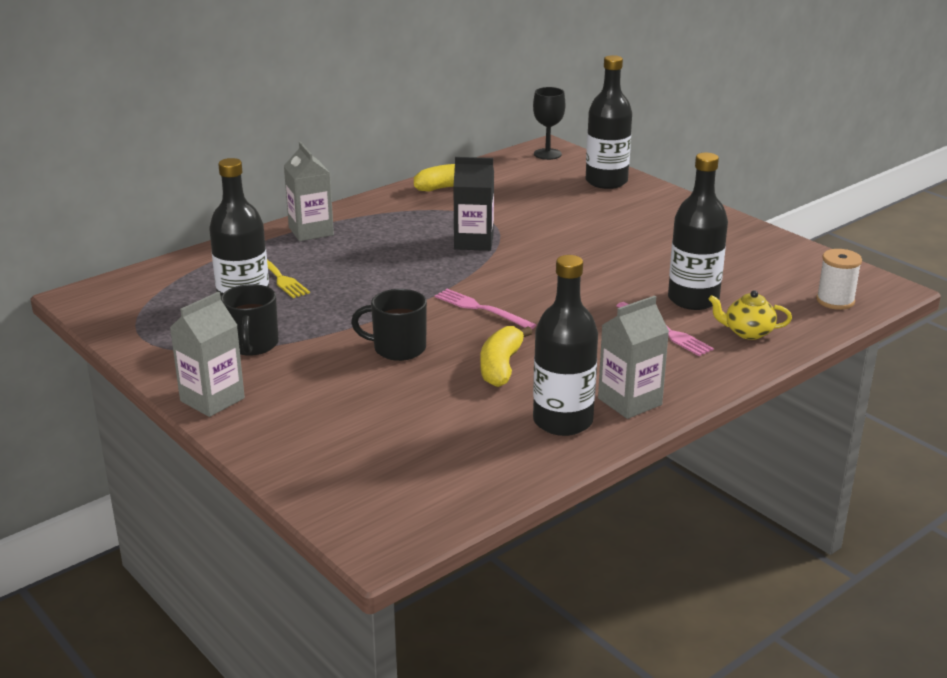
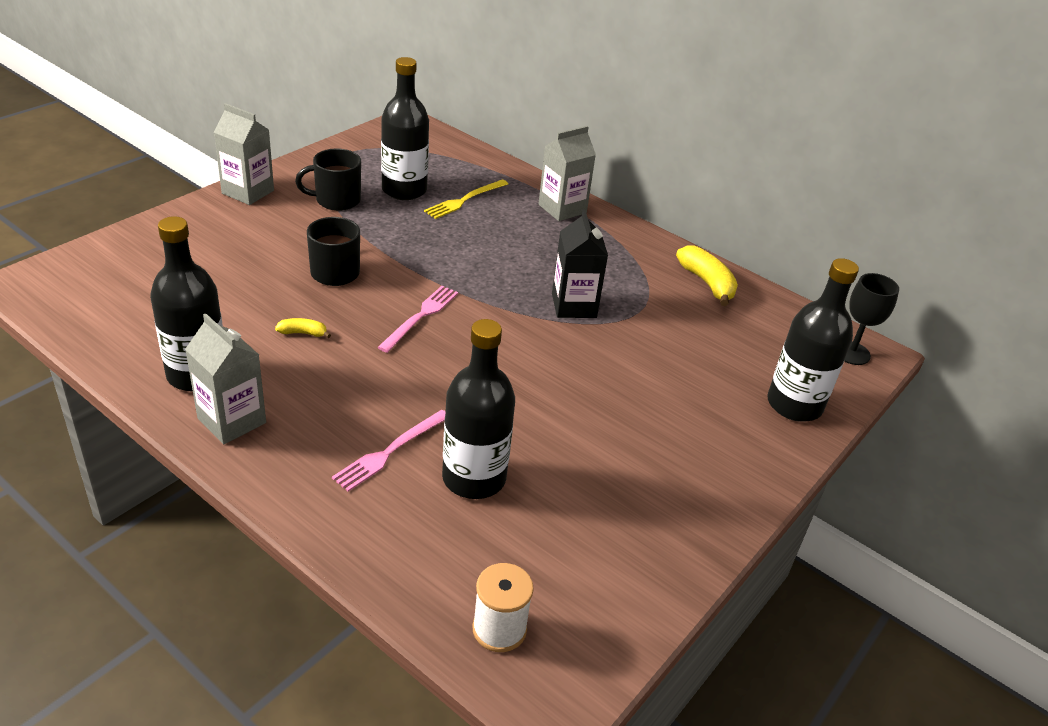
camera: 75 degrees right, 10 degrees up
yellow banana [480,326,532,387] -> yellow banana [275,318,331,338], size x0.53
yellow teapot [708,290,792,340] -> none

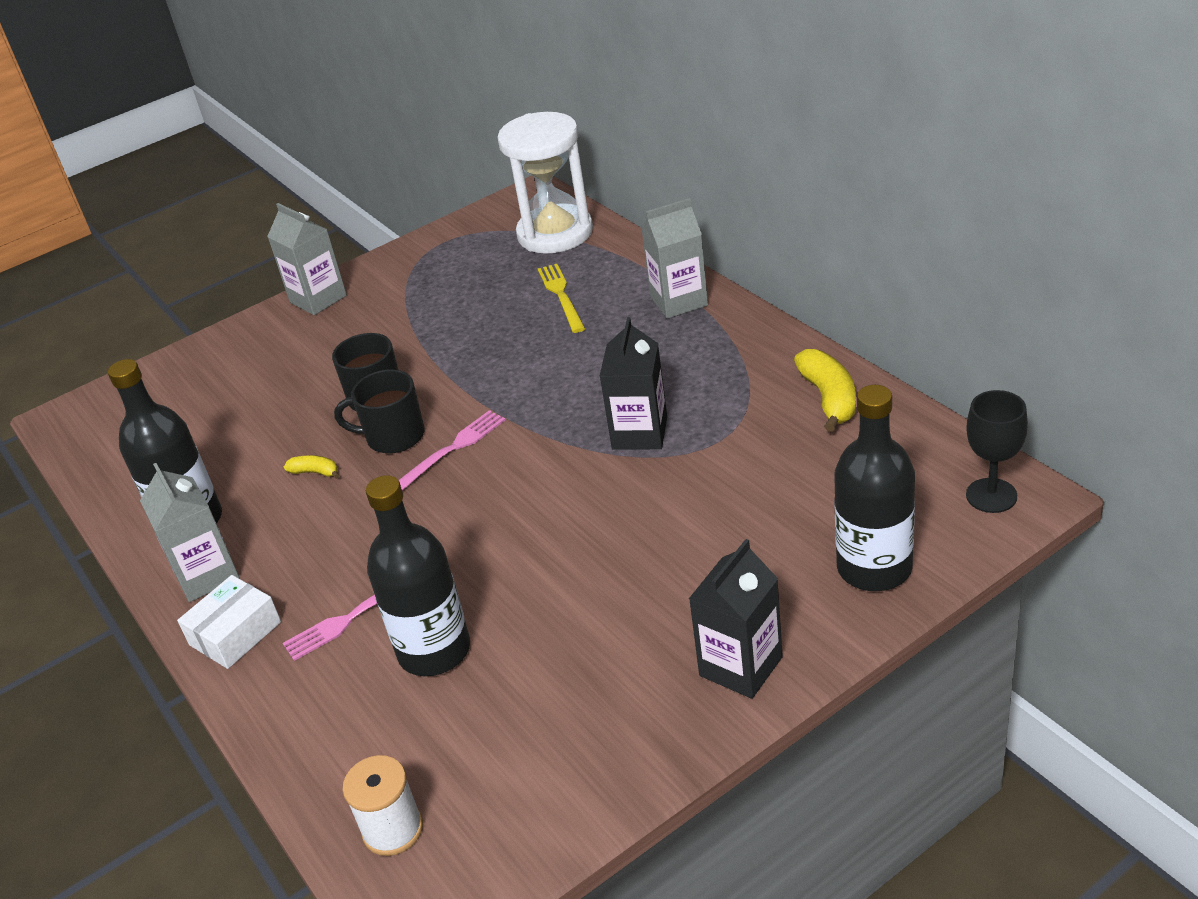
camera: 25 degrees right, 0 degrees up
black mug [295,148,361,211] -> black mug moved to [334,369,425,454]
black bottle [381,57,429,200] -> none
yellow fork [424,180,508,219] -> yellow fork turned 105 degrees clockwise [538,264,585,333]
none -> white box [177,575,281,669]
none -> white hourglass [497,112,593,254]
none -> black carton [689,539,783,699]

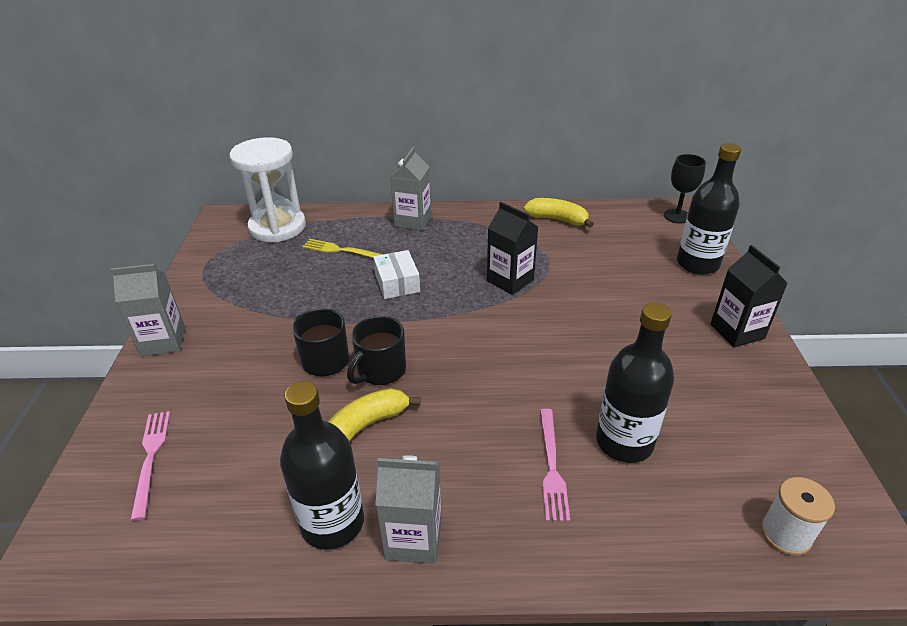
camera: 60 degrees left, 0 degrees up
white box [177,575,281,669] -> white box moved to [373,250,420,299]
yellow banana [284,455,339,479] -> yellow banana [328,388,421,441], size x1.90
pink fork [398,410,506,491] -> pink fork moved to [130,411,170,521]

